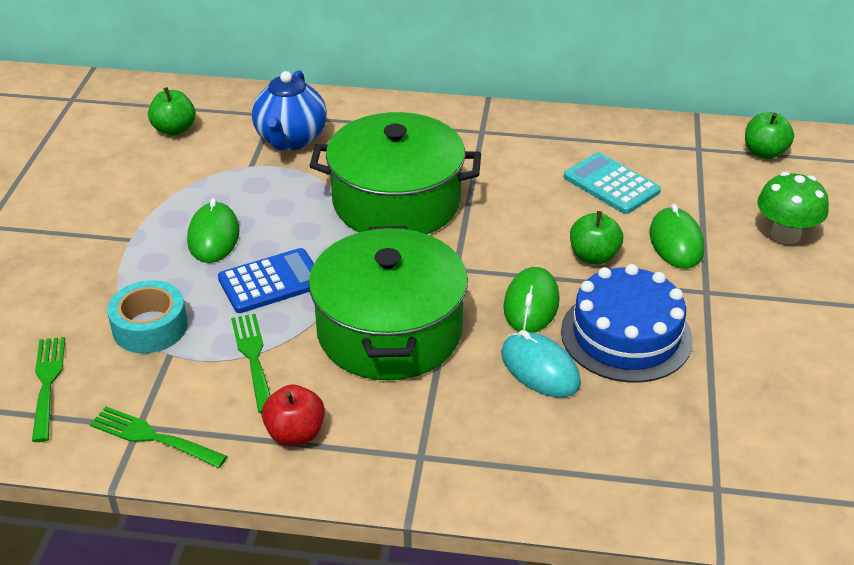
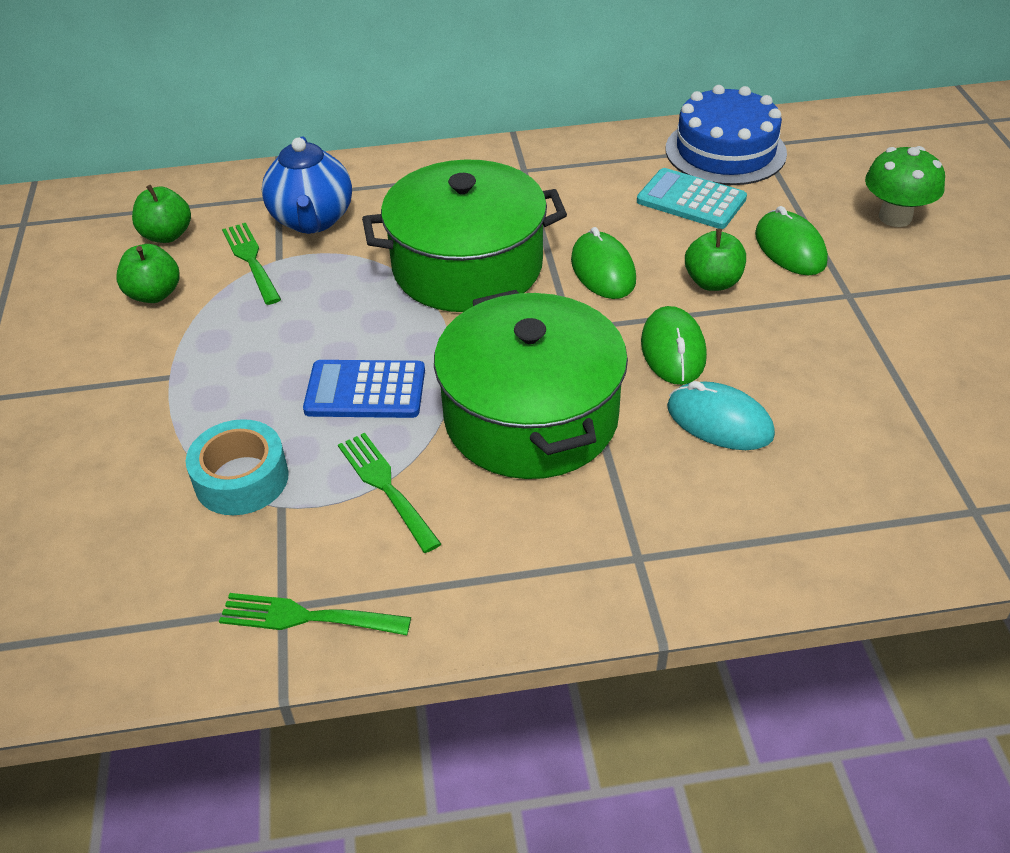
camera: 15 degrees left, 5 degrees up
green fork [32,337,65,442] -> green fork moved to [222,223,281,305]
green mouse [187,198,239,263] -> green mouse moved to [571,227,636,299]
blue calculator [218,248,314,313] -> blue calculator turned 135 degrees counterclockwise [303,360,425,418]
red apple [262,385,325,446] -> none
blue cake [561,264,693,383] -> blue cake moved to [666,85,787,185]
green apple [745,112,794,159] -> green apple moved to [116,244,180,303]

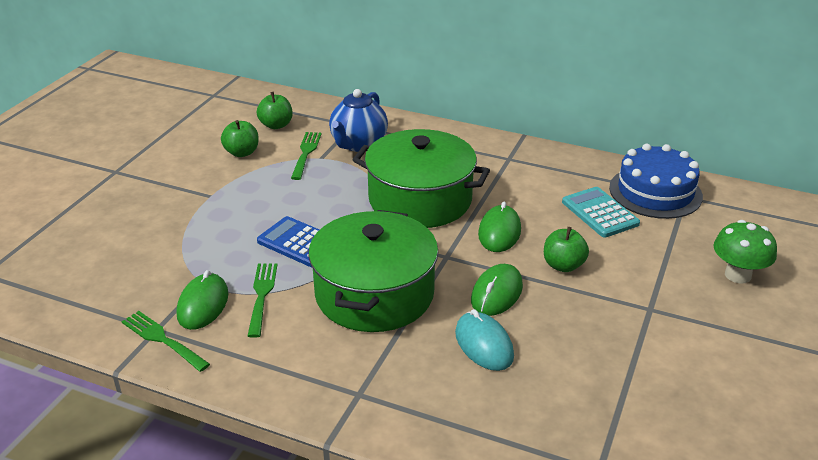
camera: 30 degrees right, 10 degrees down
turquoise tape [186,419,289,515] -> none
green mouse [755,206,828,276] -> green mouse moved to [176,270,229,330]

